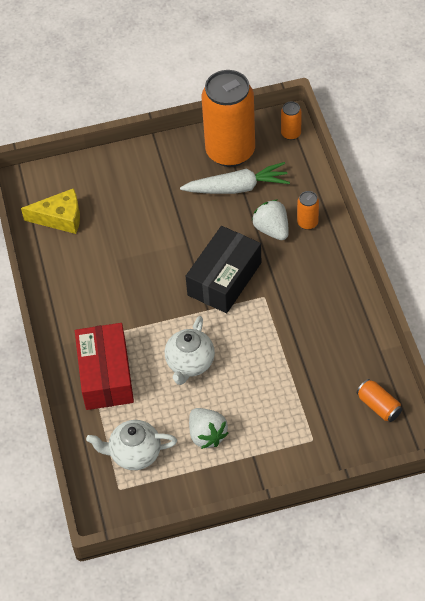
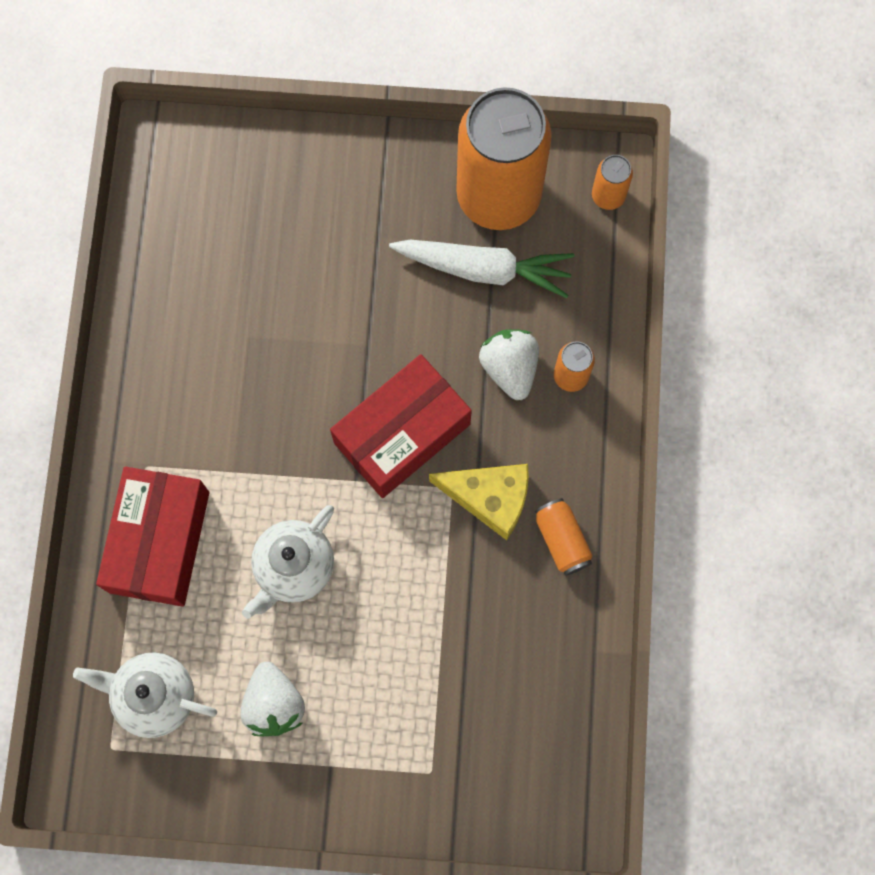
camera: 15 degrees right, 20 degrees up
yellow cheese [21,188,80,234] -> yellow cheese moved to [429,464,529,540]
black box [185,226,261,313] -> red box [330,354,472,498]
orange can [357,379,402,422] -> orange can moved to [535,498,593,576]

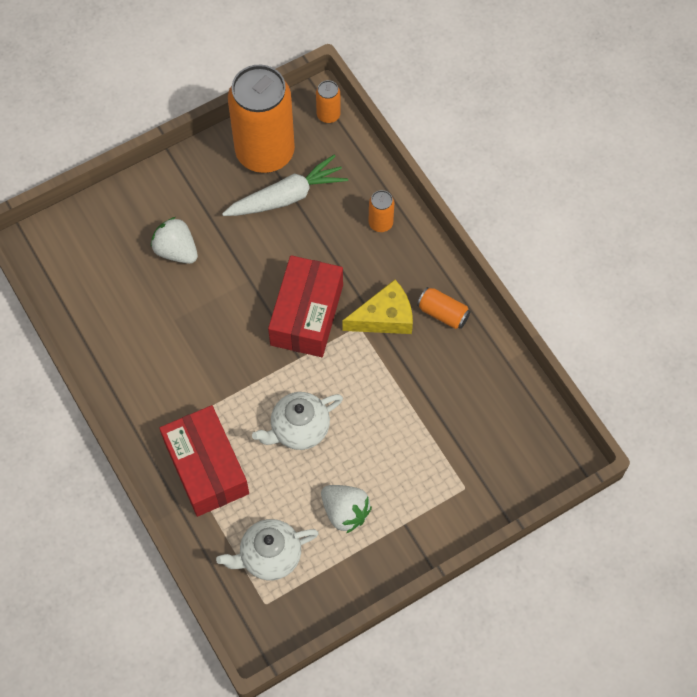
camera: 35 degrees left, 10 degrees down
white teapot [242,505,334,619] -> white teapot turned 60 degrees clockwise [252,392,343,450]
white strawberry [479,329,539,400] -> white strawberry moved to [151,217,198,264]

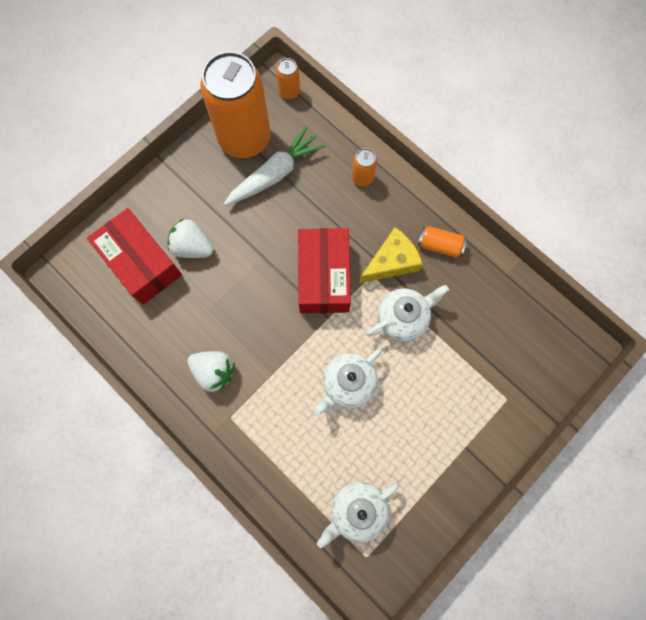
camera: 15 degrees left, 10 degrees up
red box [159,405,249,517] -> red box moved to [87,208,182,305]
white strawberry [321,485,372,533] -> white strawberry moved to [187,351,235,392]
none -> white teapot [366,285,449,341]

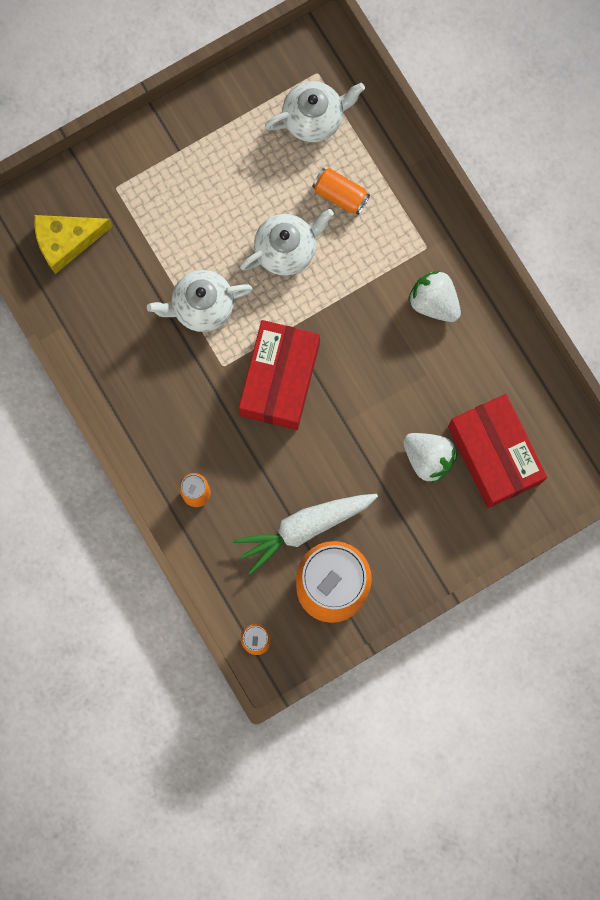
camera: 165 degrees left, 5 degrees up
yellow cheese [359,227,423,283] -> yellow cheese moved to [34,215,113,274]
orange can [418,226,467,258] -> orange can moved to [312,168,370,215]

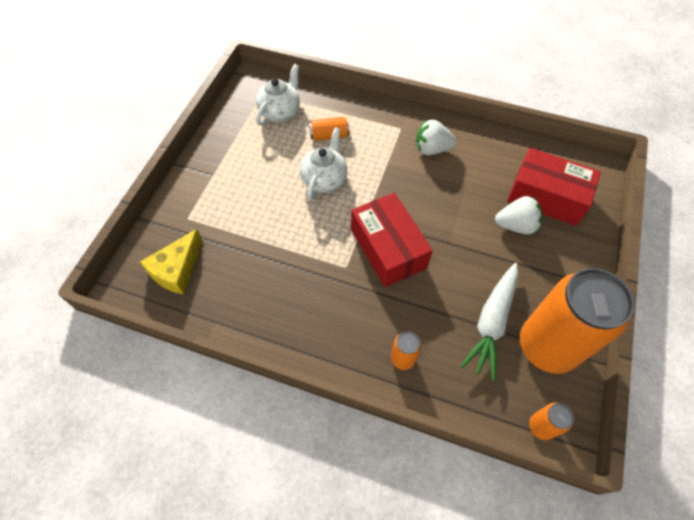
camera: 40 degrees left, 20 degrees down
white teapot [147,270,253,332] -> none

